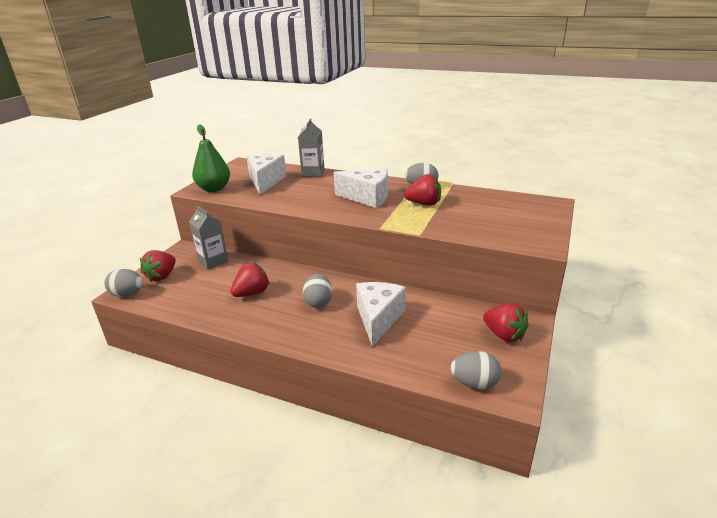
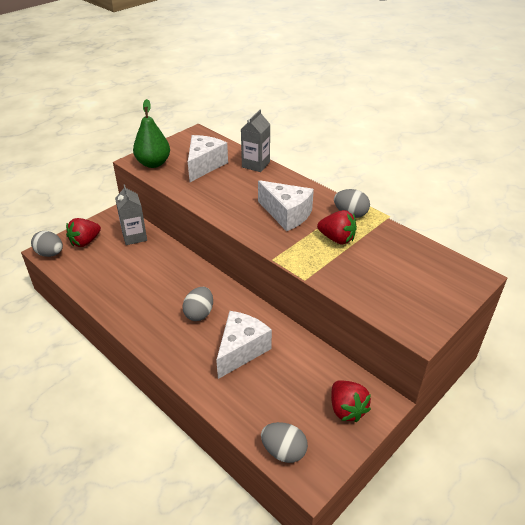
camera: 20 degrees right, 10 degrees up
red strawberry [231,262,270,297] -> none

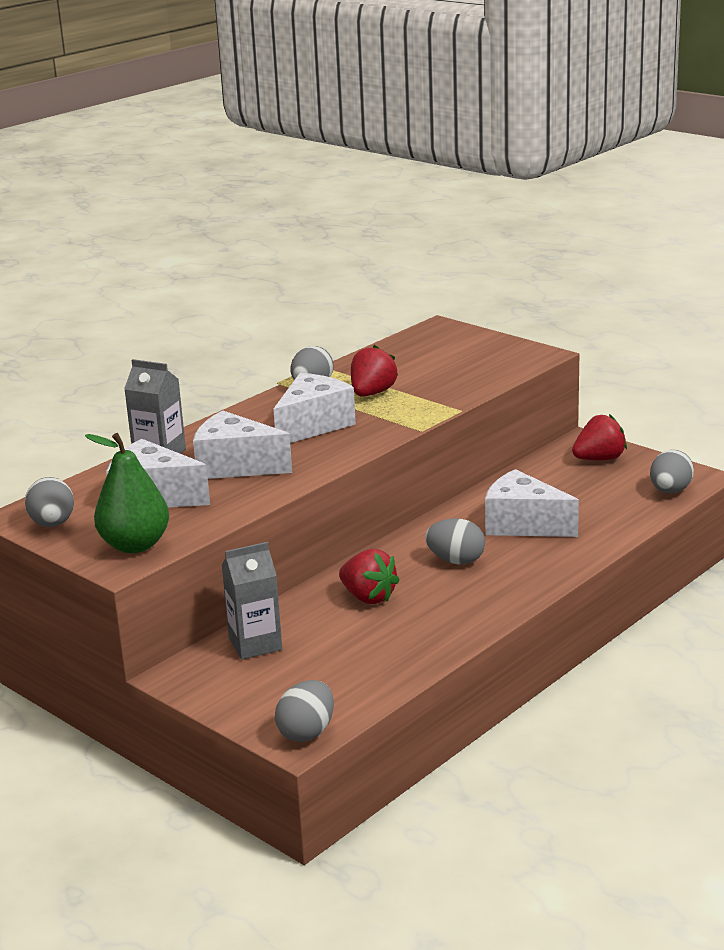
camera: 90 degrees left, 15 degrees down
red strawberry [66,218,101,247] -> red strawberry moved to [339,549,400,604]
none -> grey egg [25,477,74,527]
none -> white cheese [193,410,292,479]

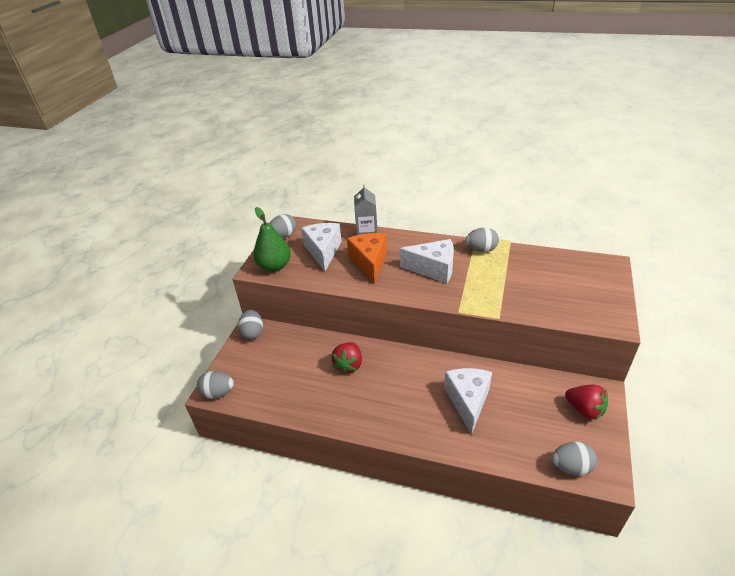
camera: 65 degrees right, 15 degrees up
white cheese [193,410,292,479] -> orange cheese [347,233,387,284]
grey carton [222,542,282,660] -> none
red strawberry [351,345,398,396] -> none
grey egg [425,518,485,564] -> grey egg moved to [238,310,263,340]

